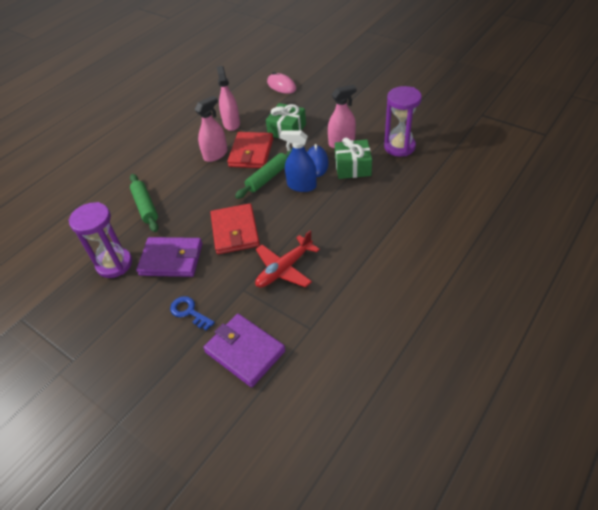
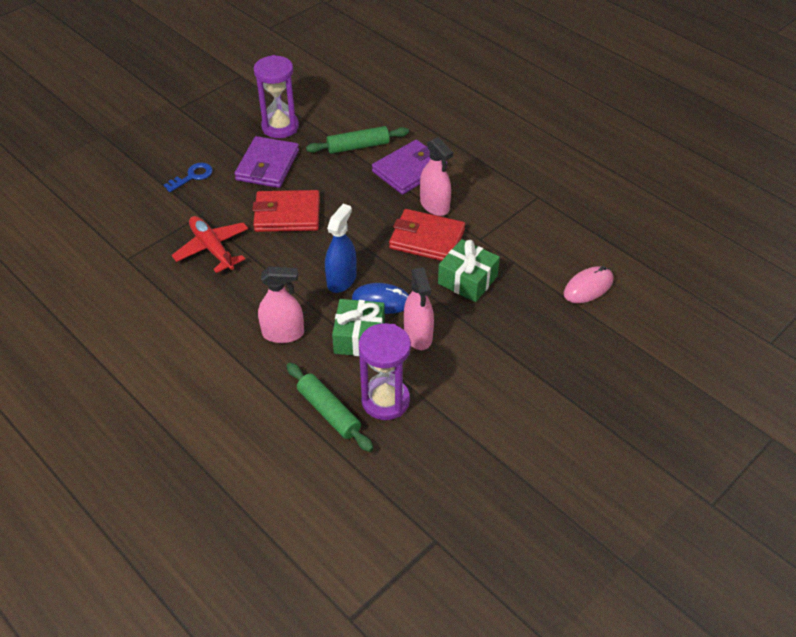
camera: 95 degrees right, 0 degrees up
purple wallet [203,314,286,388] -> purple wallet moved to [372,140,447,195]
pink spray bottle [217,66,240,131] -> pink spray bottle moved to [258,267,304,343]
green rolling pin [235,148,292,199] -> green rolling pin moved to [286,363,373,452]

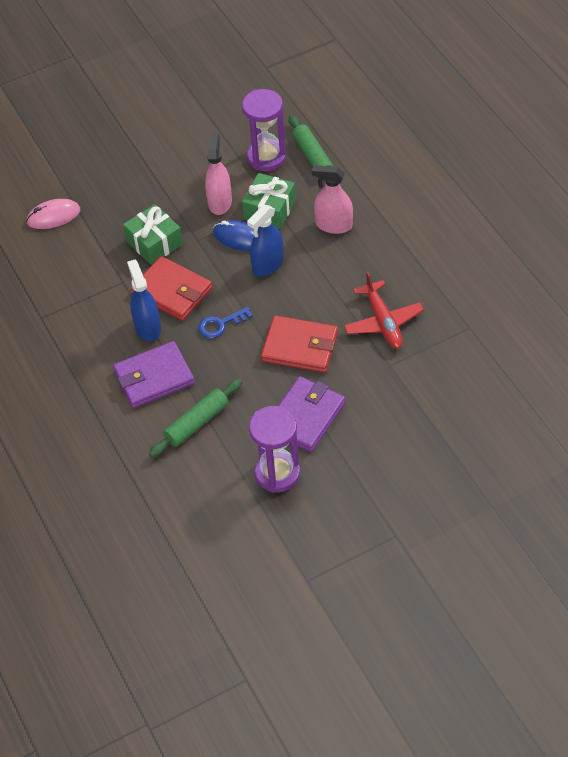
camera: 160 degrees left, 5 degrees up
blue key [164,163,213,192] -> blue key moved to [198,306,253,338]
green rolling pin [306,126,409,154] -> green rolling pin turned 45 degrees counterclockwise [149,379,242,457]
pink spray bottle [420,137,453,216] -> blue spray bottle [127,260,161,342]

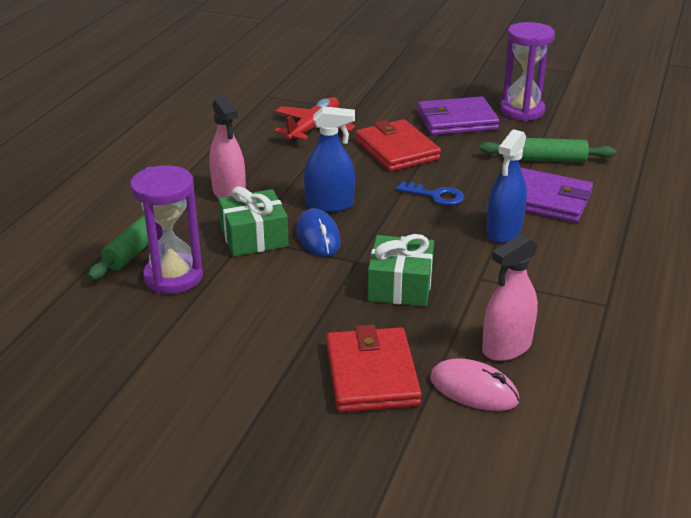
camera: 135 degrees left, 20 degrees down
red wallet [131,256,212,321] -> red wallet moved to [326,325,422,413]
pink spray bottle [205,134,232,215] -> pink spray bottle moved to [482,234,538,361]

